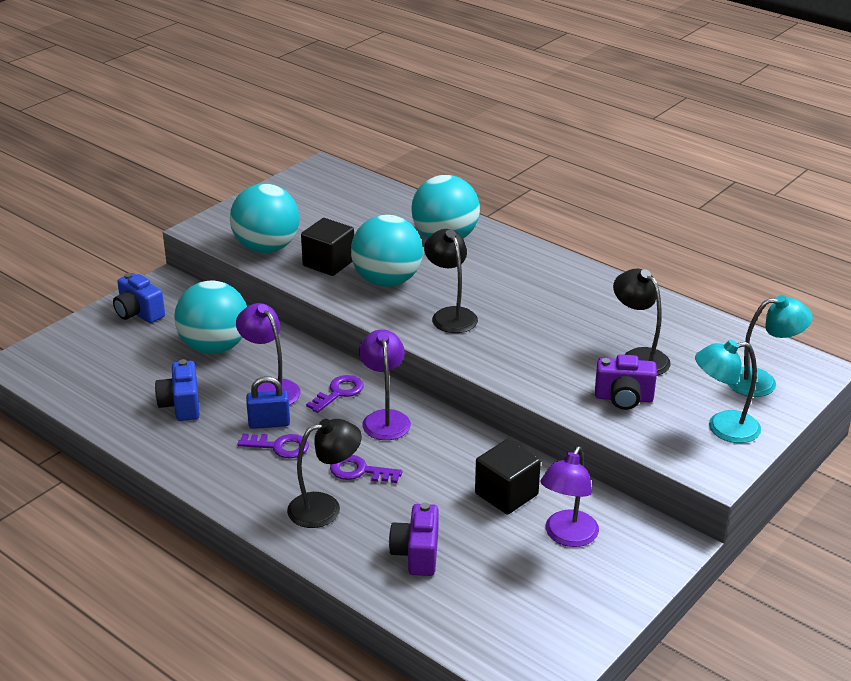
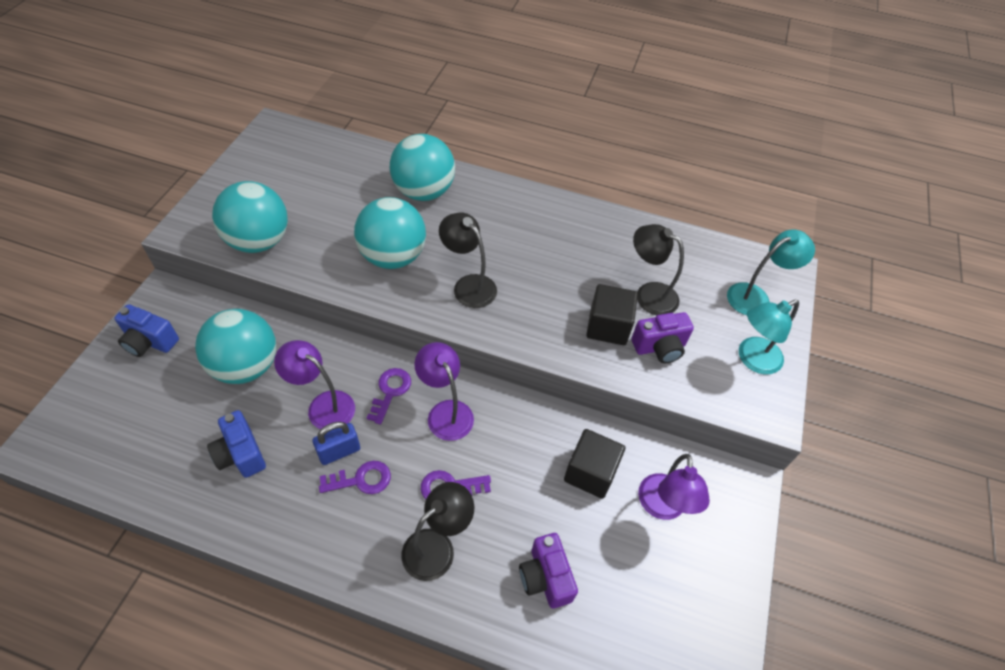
camera: 25 degrees left, 20 degrees up
black cube [301,218,354,276] -> black cube moved to [586,284,638,345]

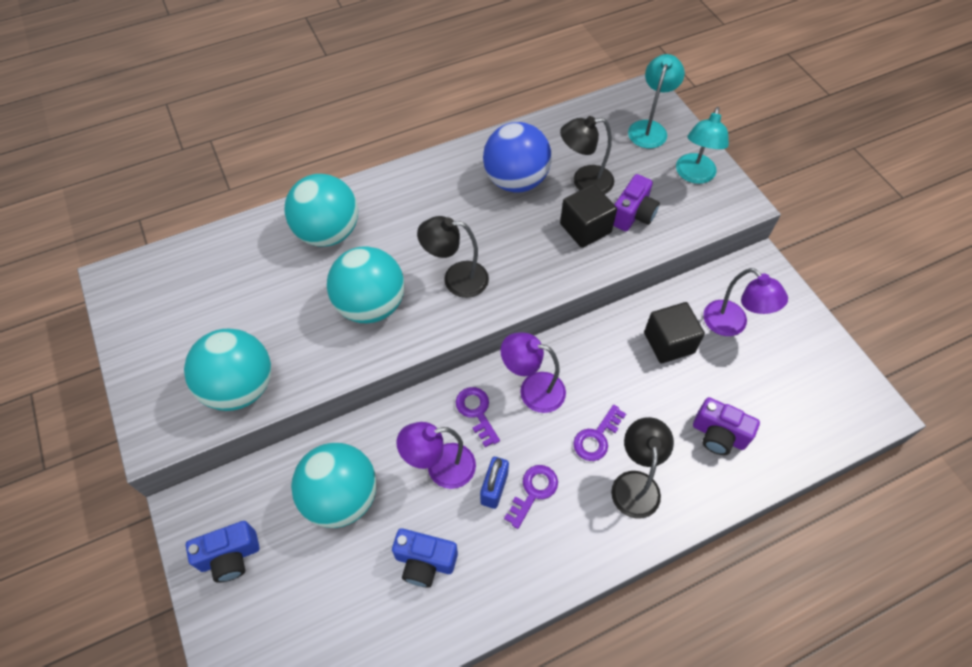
camera: 40 degrees left, 5 degrees up
none -> blue ball [483,122,552,193]

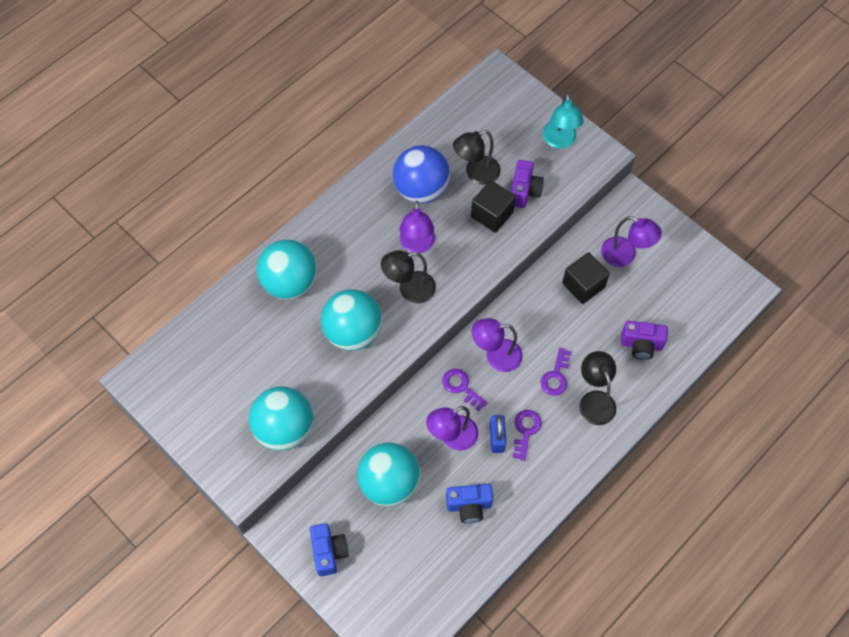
camera: 20 degrees left, 5 degrees up
blue camera [186,521,259,583] -> blue camera turned 60 degrees counterclockwise [310,523,349,576]
turquoise lamp [628,54,685,148] -> none
none -> purple lamp [399,201,435,253]

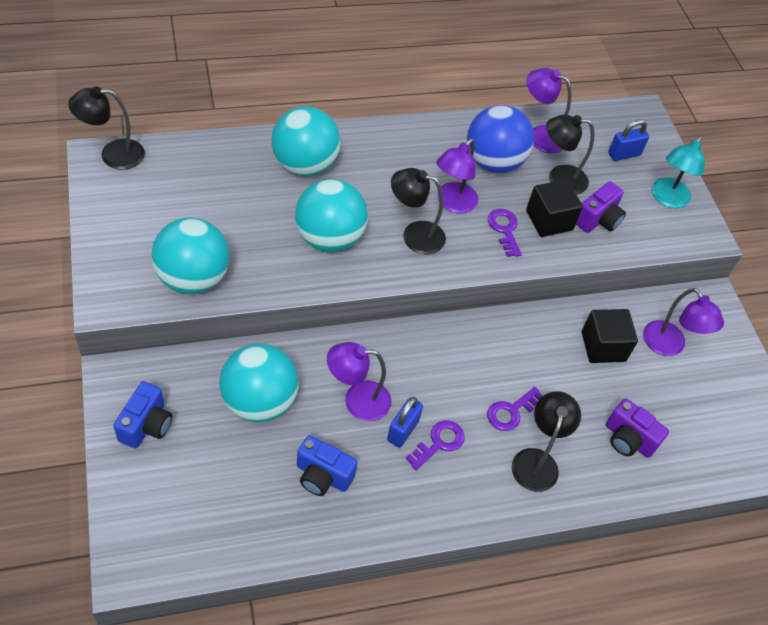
camera: 25 degrees right, 10 degrees down
purple key [442,369,488,411] -> purple key moved to [488,209,522,257]
purple lamp [472,318,523,372] -> purple lamp moved to [527,68,571,153]
none -> black lamp [68,86,145,170]
none -> blue padlock [608,119,649,161]

